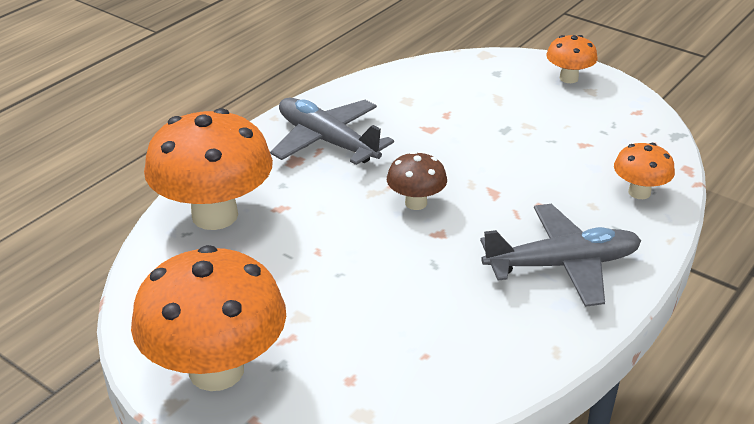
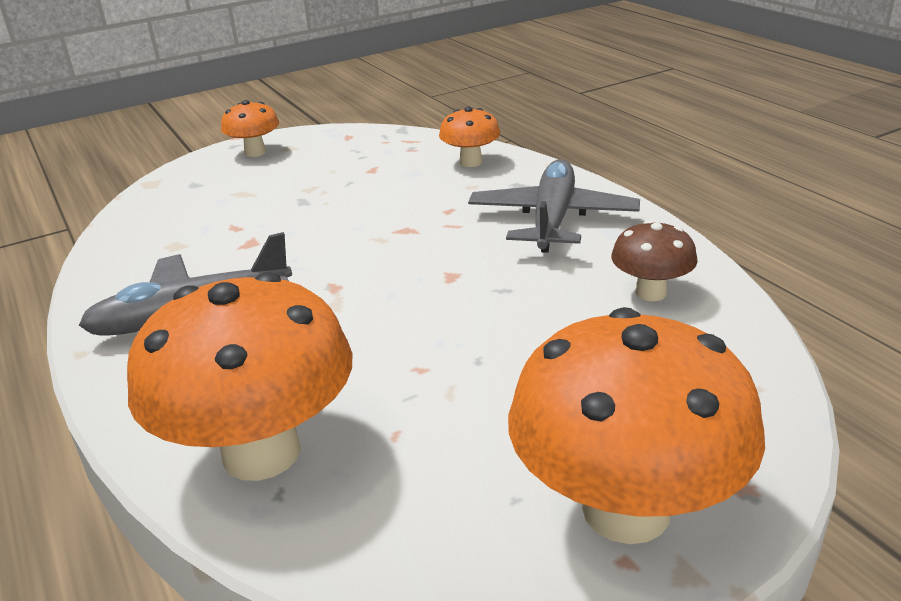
camera: 65 degrees left, 5 degrees down
brown mushroom [387,151,447,210] -> brown mushroom moved to [611,220,698,301]

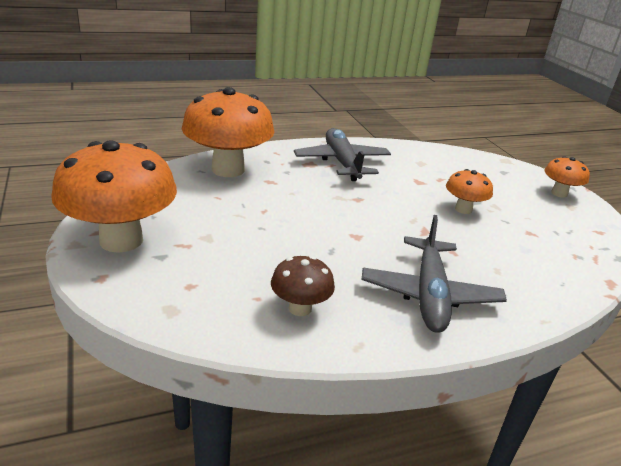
camera: 95 degrees right, 0 degrees up
orange mushroom [439,107,500,167] -> orange mushroom moved to [446,169,493,214]
grey plane [468,159,640,253] -> grey plane turned 75 degrees clockwise [362,215,507,333]

